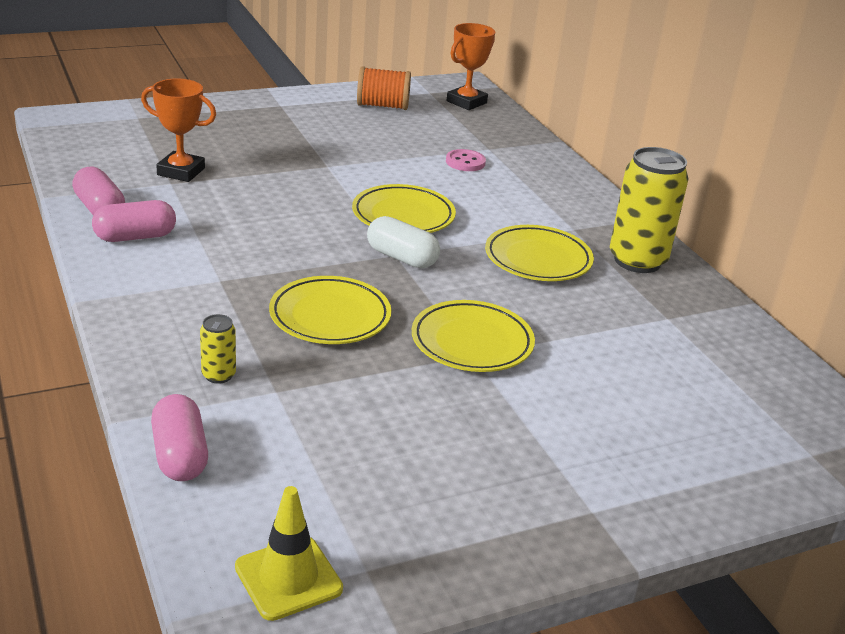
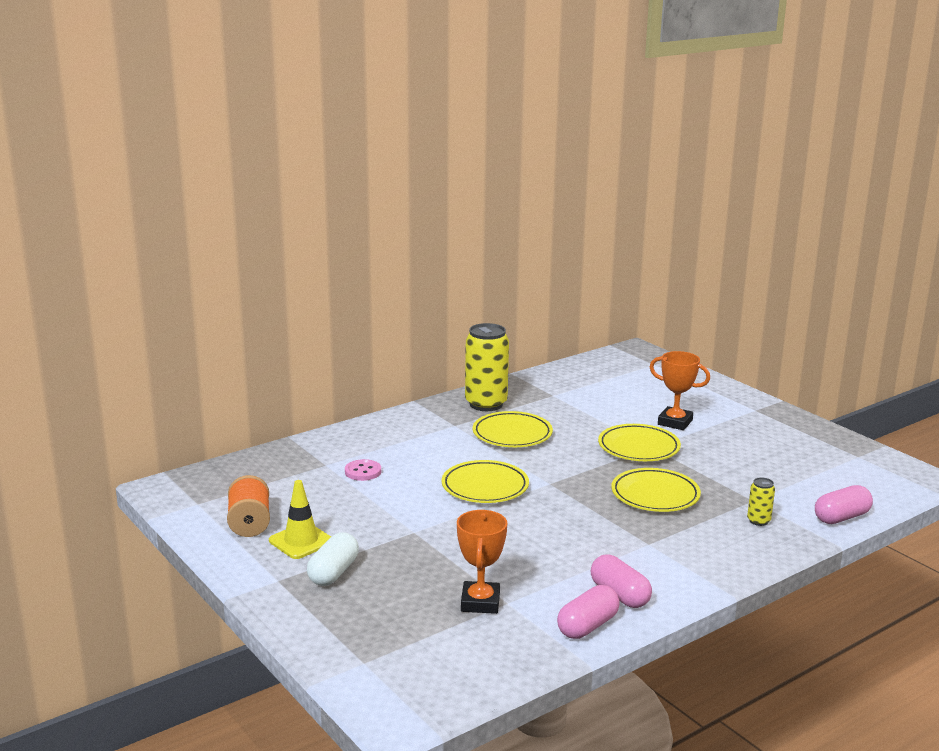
camera: 100 degrees left, 10 degrees down
yellow traffic cone [235,486,343,621] -> yellow traffic cone moved to [269,480,331,559]
white capsule [367,216,440,268] -> white capsule moved to [307,532,359,586]
orange trophy [446,23,495,110] -> orange trophy moved to [650,351,710,430]

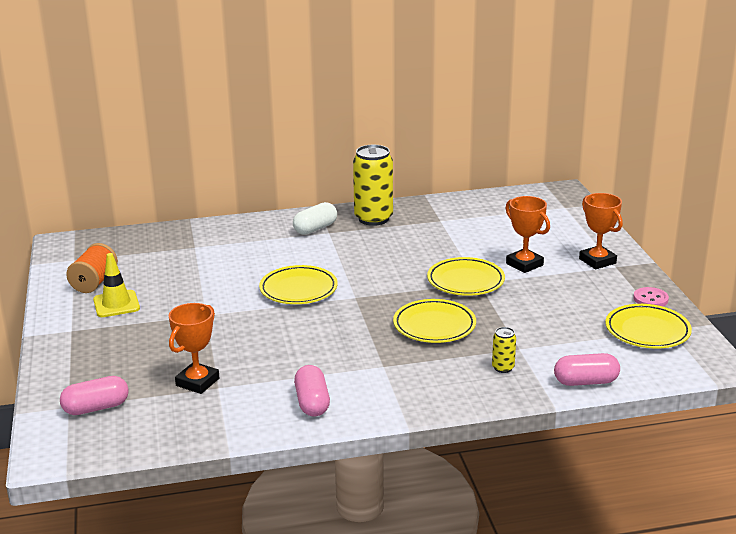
camera: 25 degrees right, 5 degrees up
white capsule [307,532,359,586] -> white capsule moved to [293,202,337,235]
pink button [345,459,381,481] -> pink button moved to [633,287,669,306]
yellow plate [473,411,553,447] -> yellow plate moved to [605,304,692,349]
pink capsule [557,585,620,639] -> pink capsule moved to [60,376,129,415]
none -> orange trophy [579,193,623,269]

